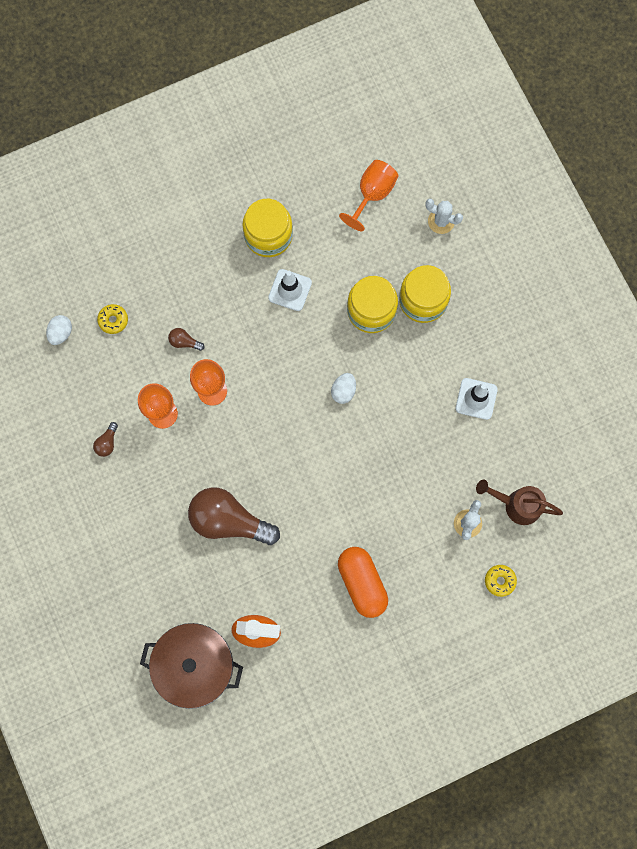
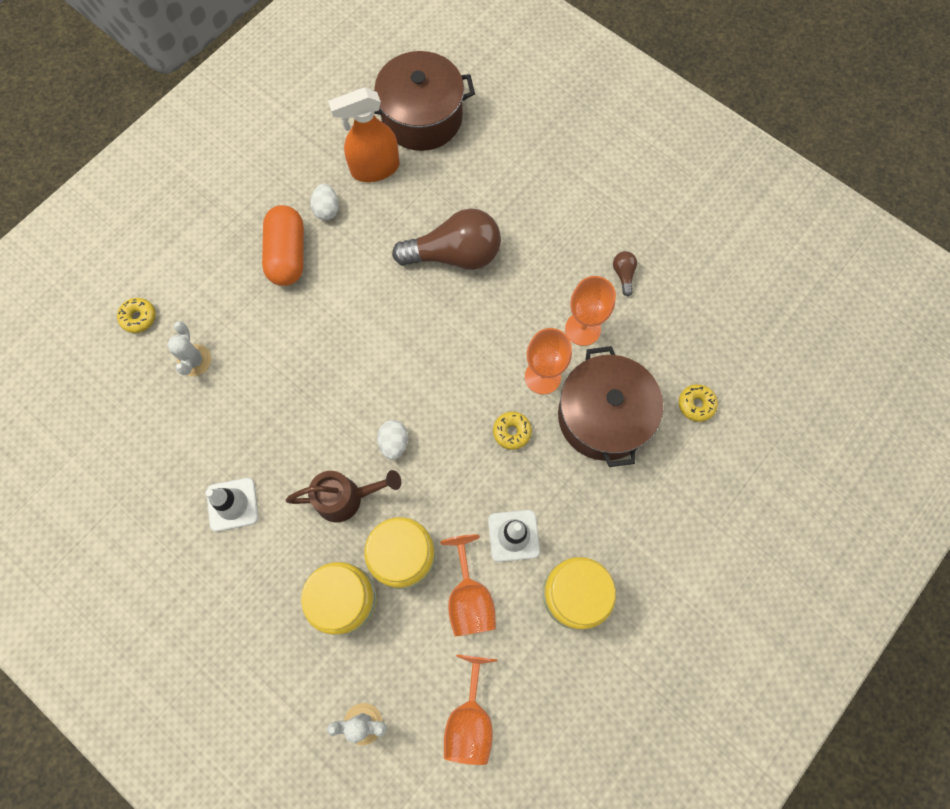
camera: 155 degrees right, 5 degrees down
white egg [46,315,72,345] -> white egg moved to [310,184,339,220]
brown light bulb [168,328,205,351] -> brown pot [558,346,663,467]
orange capsule [338,547,388,618] -> orange capsule turned 45 degrees clockwise [262,205,304,286]
brown watering can [476,480,563,525] -> brown watering can moved to [286,470,401,522]
none -> orange goblet [440,534,496,636]
none -> yellow donut [493,411,532,450]

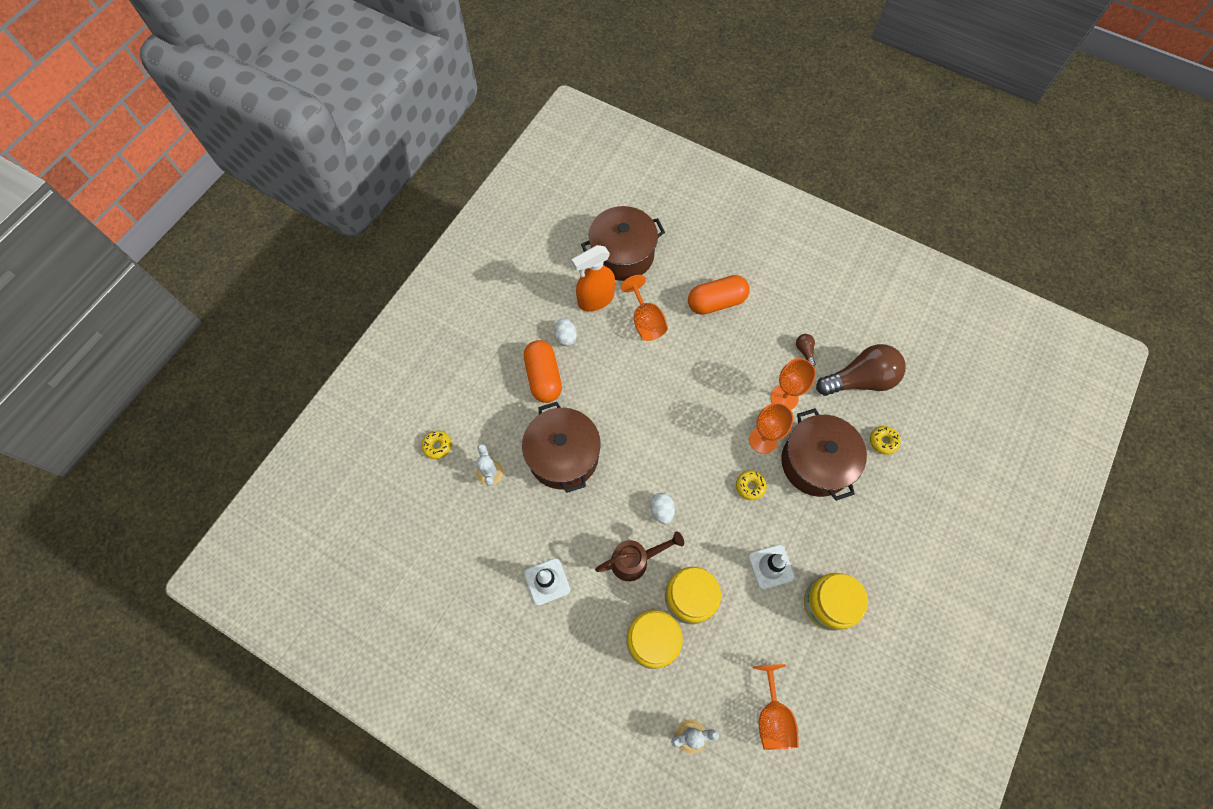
camera: 10 degrees left, 5 degrees down
brown light bulb [392,208,501,270] -> brown light bulb moved to [816,344,906,396]
orange goblet [440,534,496,636] -> orange goblet moved to [621,275,668,341]
none -> brown pot [522,402,601,493]
none -> orange capsule [688,275,750,315]

